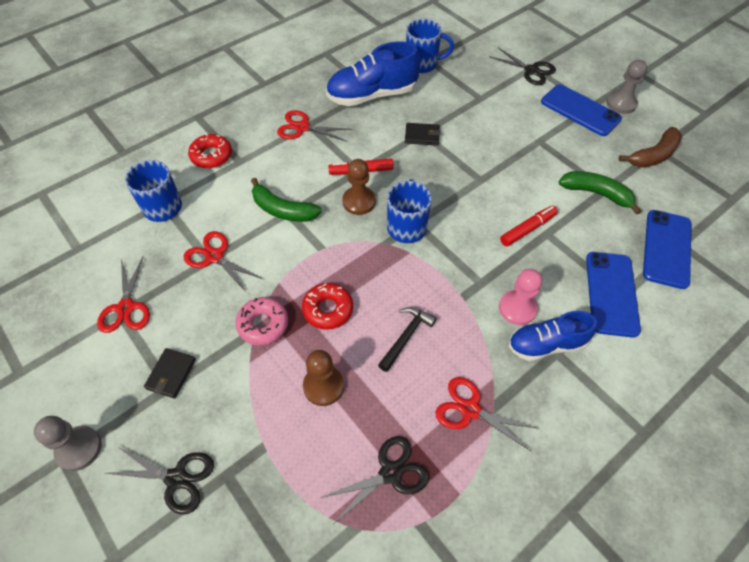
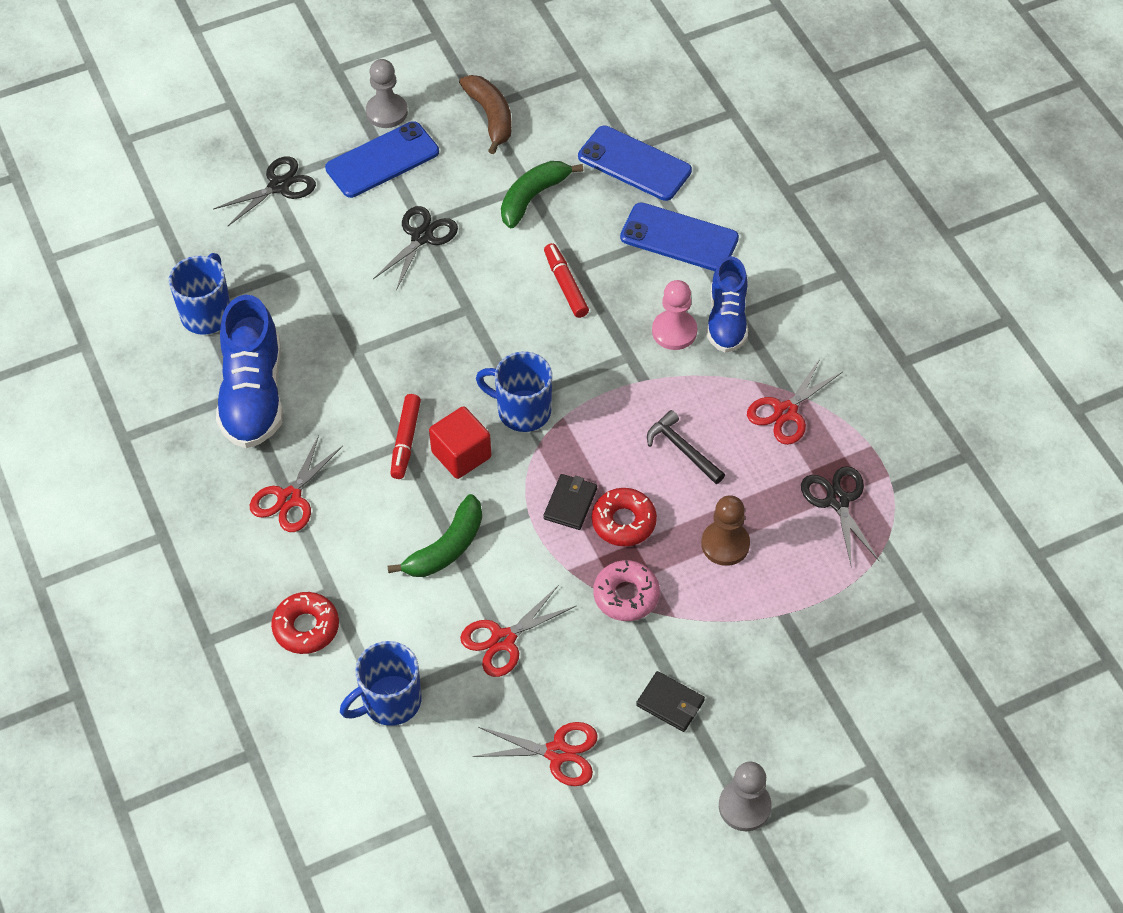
camera: 75 degrees left, 0 degrees up
black scissors [106,446,214,514] -> black scissors moved to [373,206,458,290]
brown pawn [342,159,376,215] -> red cube [429,406,491,479]
black wallet [405,123,441,146] -> black wallet moved to [543,474,597,530]

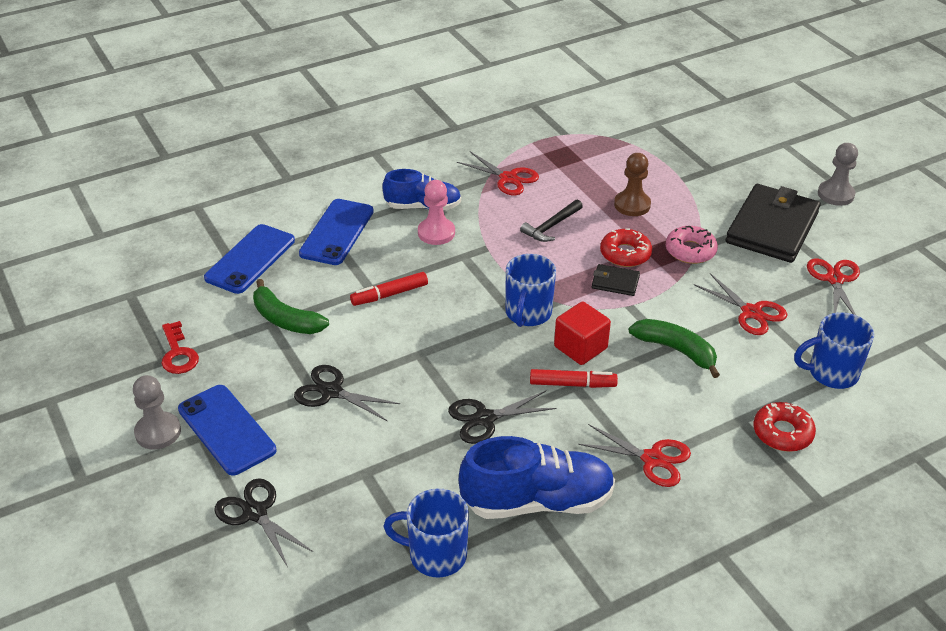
camera: 95 degrees left, 15 degrees down
blue mug [340,641,421,726] -> blue mug turned 120 degrees clockwise [794,312,874,389]
brown banana [459,75,512,154] -> red key [162,321,199,374]
black wallet [636,671,705,732] -> black wallet [726,184,820,263], size x2.26
black scissors [801,466,879,565] -> black scissors moved to [448,391,557,444]

